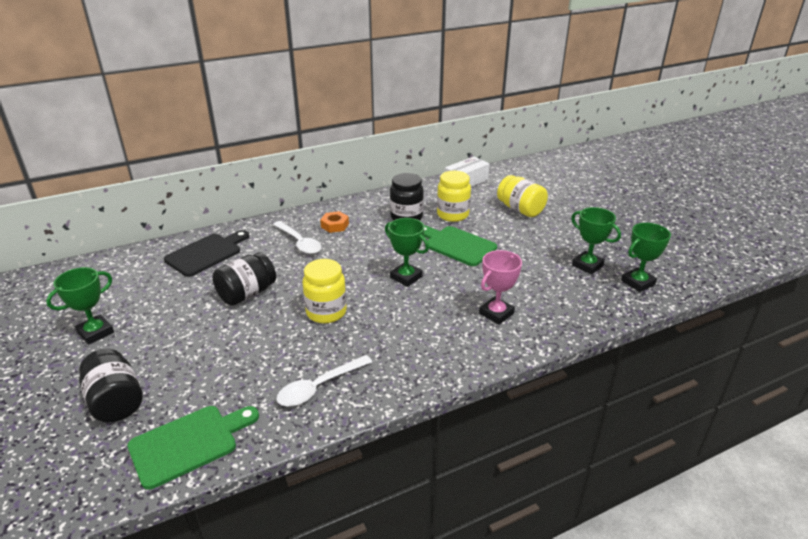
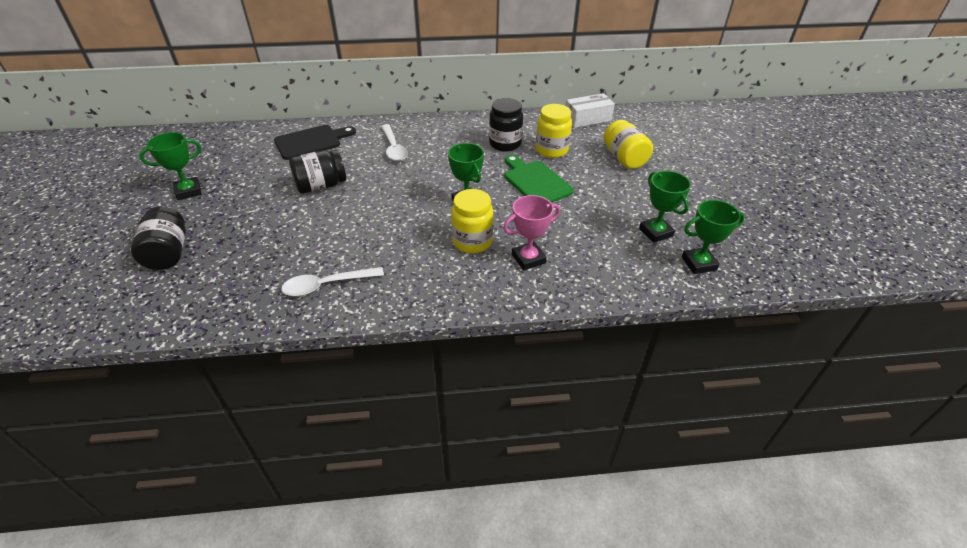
camera: 20 degrees right, 10 degrees up
green cutting board [128,406,259,490] -> none
yellow jar [303,259,347,324] -> yellow jar moved to [451,189,493,253]
orange nut [320,211,349,233] -> none

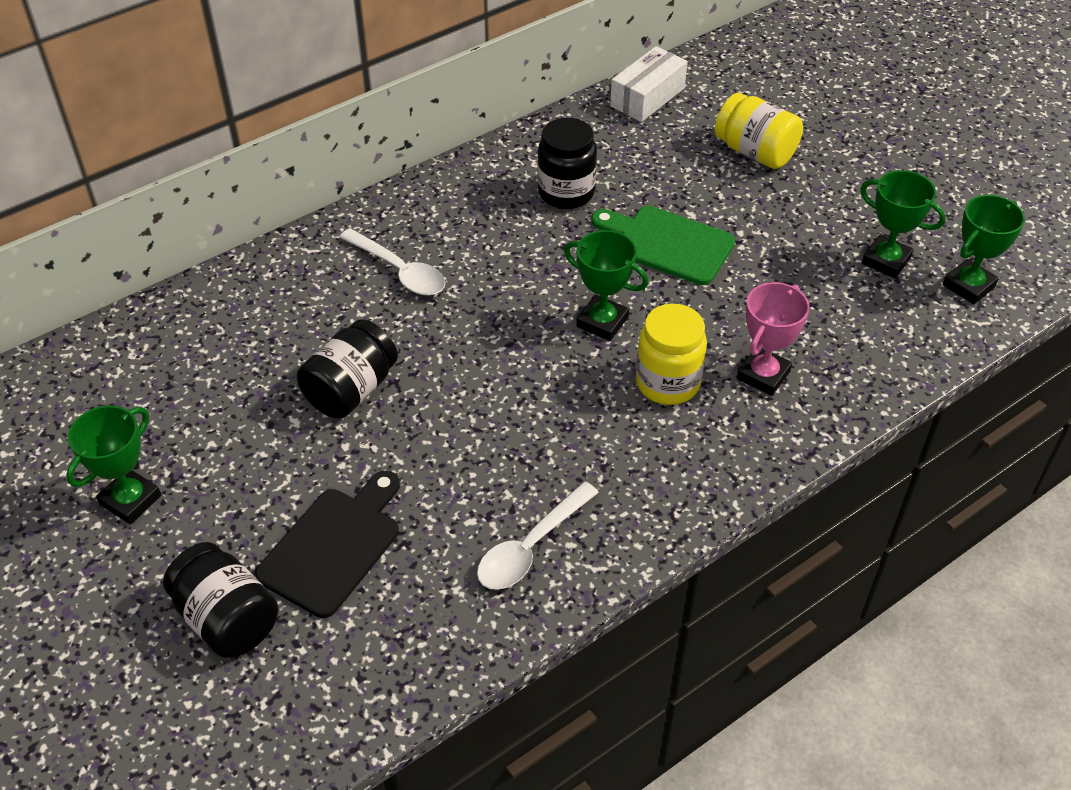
camera: 30 degrees left, 5 degrees up
black cutting board [274,125,356,160] -> black cutting board moved to [255,471,400,618]
yellow jar [536,104,572,158] -> none

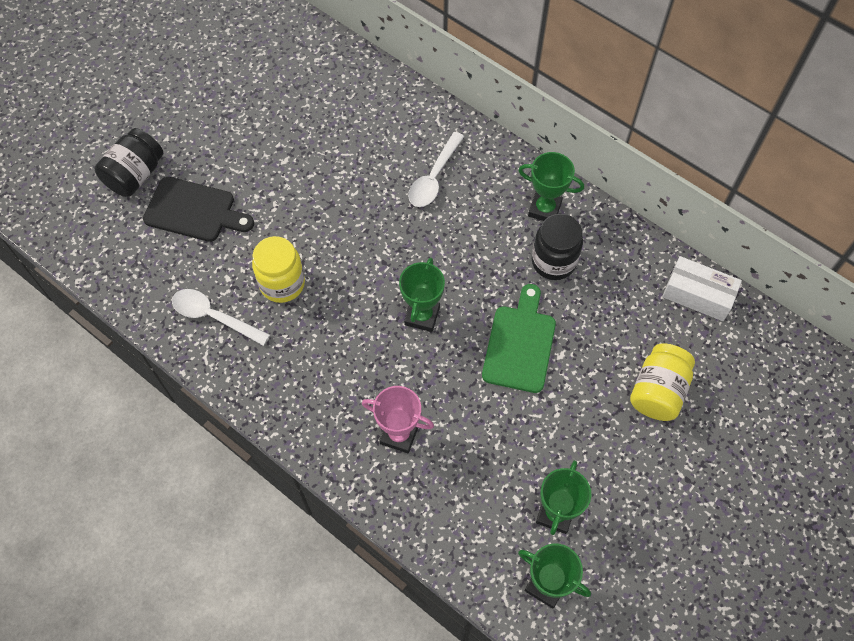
camera: 75 degrees right, 15 degrees up
green trophy [66,405,161,524] -> green trophy moved to [518,152,584,221]
black jar [297,319,398,419] -> none
yellow jar [636,304,707,405] -> yellow jar moved to [252,236,305,303]

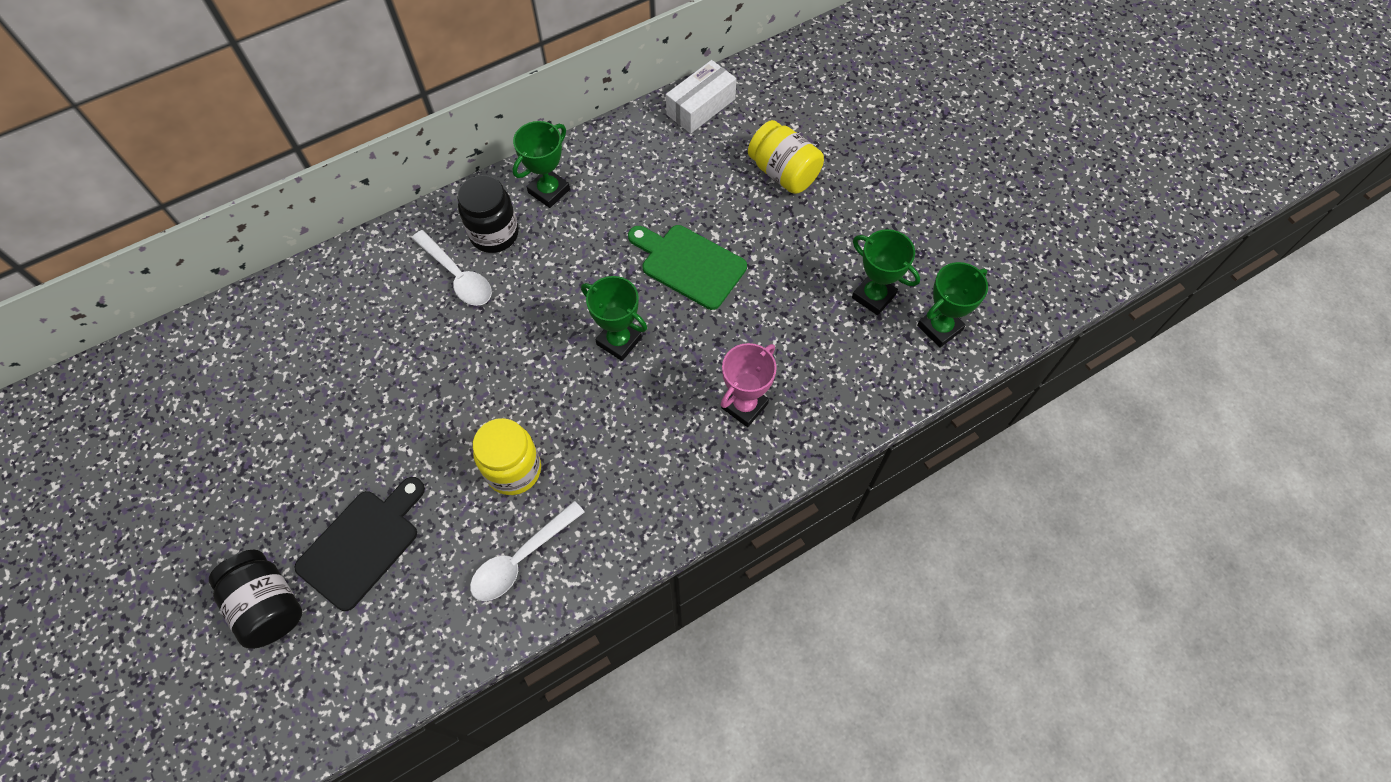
camera: 70 degrees left, 0 degrees up
black jar [532,214,583,280] -> black jar moved to [457,175,519,253]

